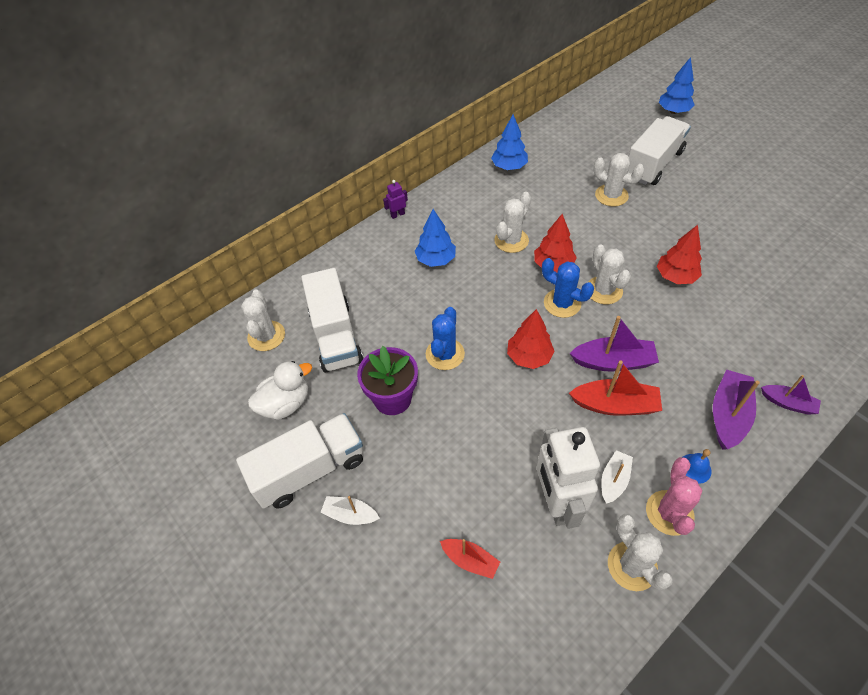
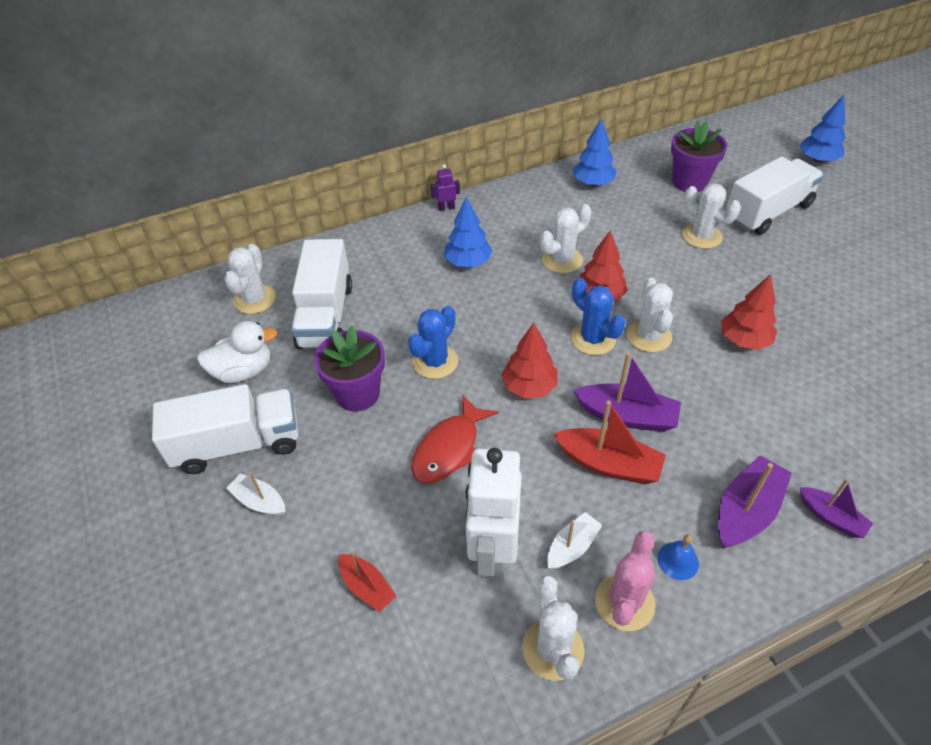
camera: 15 degrees right, 5 degrees down
none -> red fish [411,394,498,483]
none -> purple flower pot [671,121,727,192]

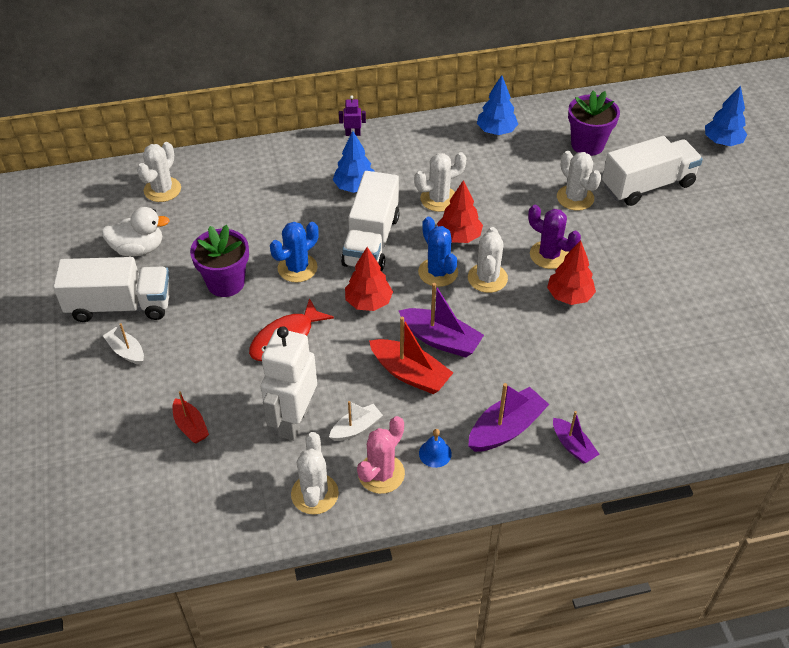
camera: 10 degrees right, 0 degrees up
white truck [291,239,352,350] -> white truck moved to [341,171,400,272]
none -> purple cactus [528,205,581,269]

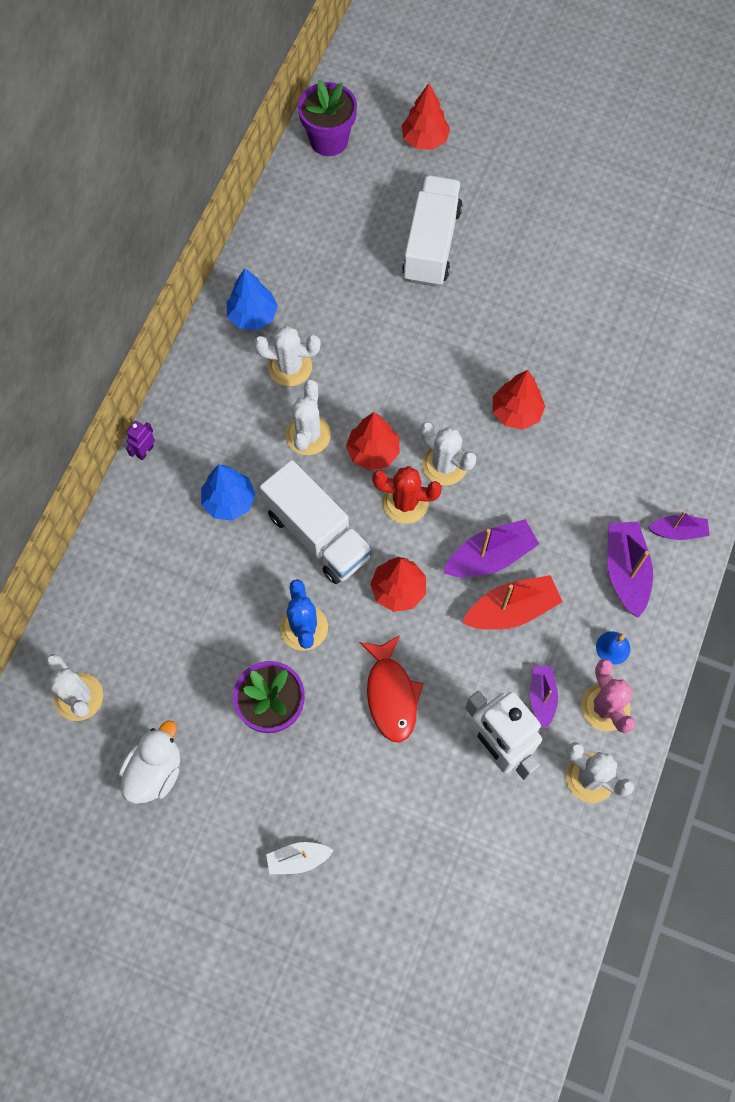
camera: 55 degrees left, 20 degrees up
white truck [53,257,171,322] -> none
red boat [173,391,209,443] -> none
white boat [329,401,383,441] -> purple boat [530,666,558,729]
blue cactus [418,217,458,287] -> red cactus [372,466,442,524]
purple cactus [528,205,581,269] -> none
white cactus [557,151,602,211] -> white cactus moved to [254,326,321,386]
purple flower pot [568,91,620,156] -> purple flower pot moved to [298,79,357,156]
blue tree [705,85,747,146] -> red tree [402,83,450,150]

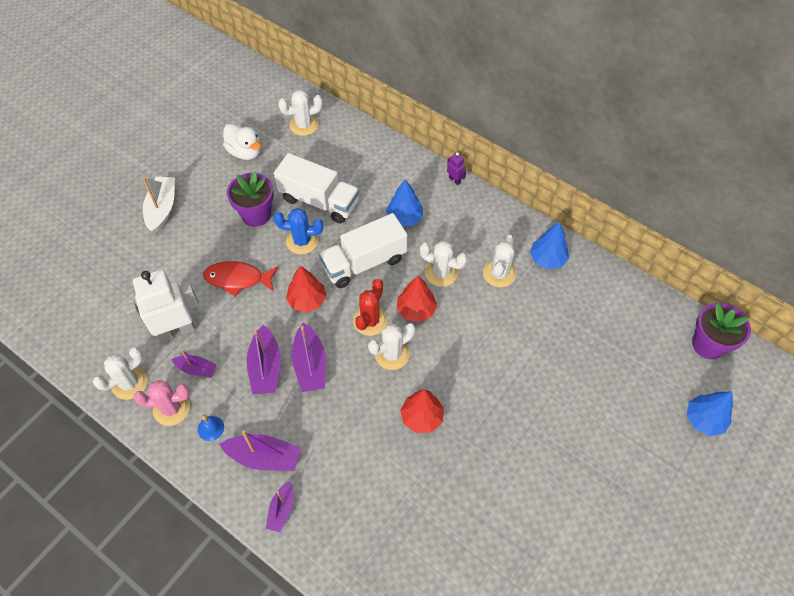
camera: 105 degrees right, 10 degrees down
white boat [266,842,334,874] -> white boat [142,177,175,233], size x1.64
red tree [402,83,450,150] -> blue tree [687,392,733,436]
white truck [402,175,463,287] -> white truck moved to [274,153,359,223]
red boat [462,575,563,630] -> purple boat [247,325,280,395]

